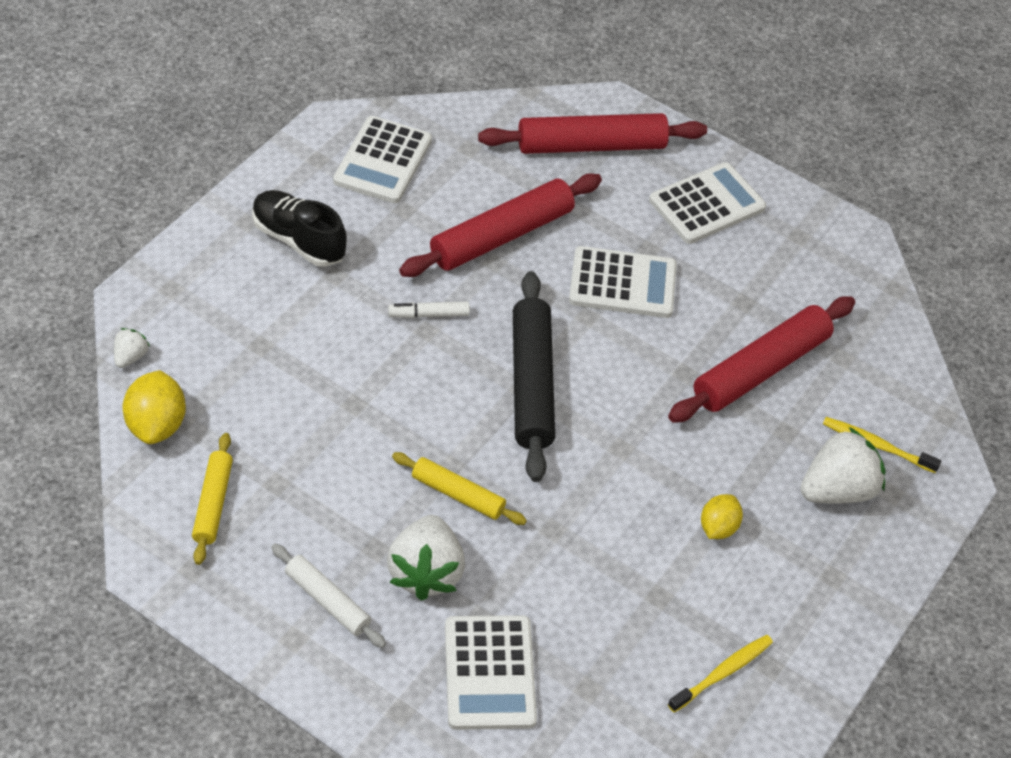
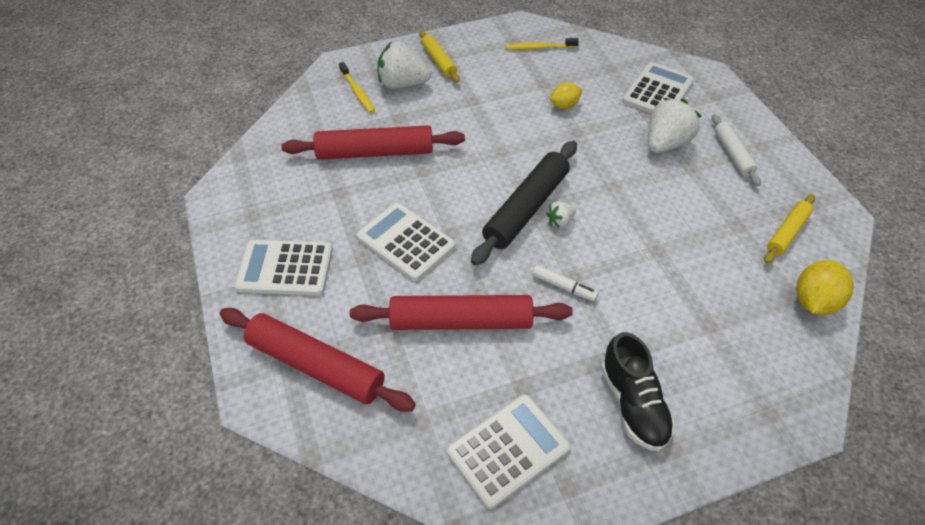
camera: 140 degrees left, 0 degrees up
white strawberry [114,328,150,368] -> white strawberry moved to [546,201,576,228]
yellow rolling pin [392,452,527,525] -> yellow rolling pin moved to [419,30,460,83]
yellow lemon [701,494,743,539] -> yellow lemon moved to [550,82,582,109]

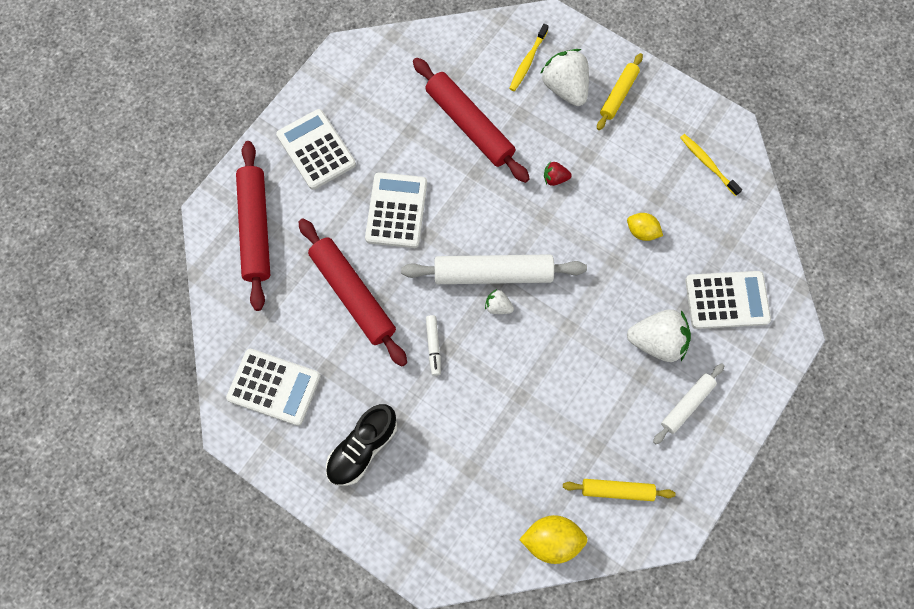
camera: 55 degrees right, 20 degrees up
black rolling pin [471,141,577,266] -> white rolling pin [401,254,587,284]
none -> red strawberry [544,161,572,186]

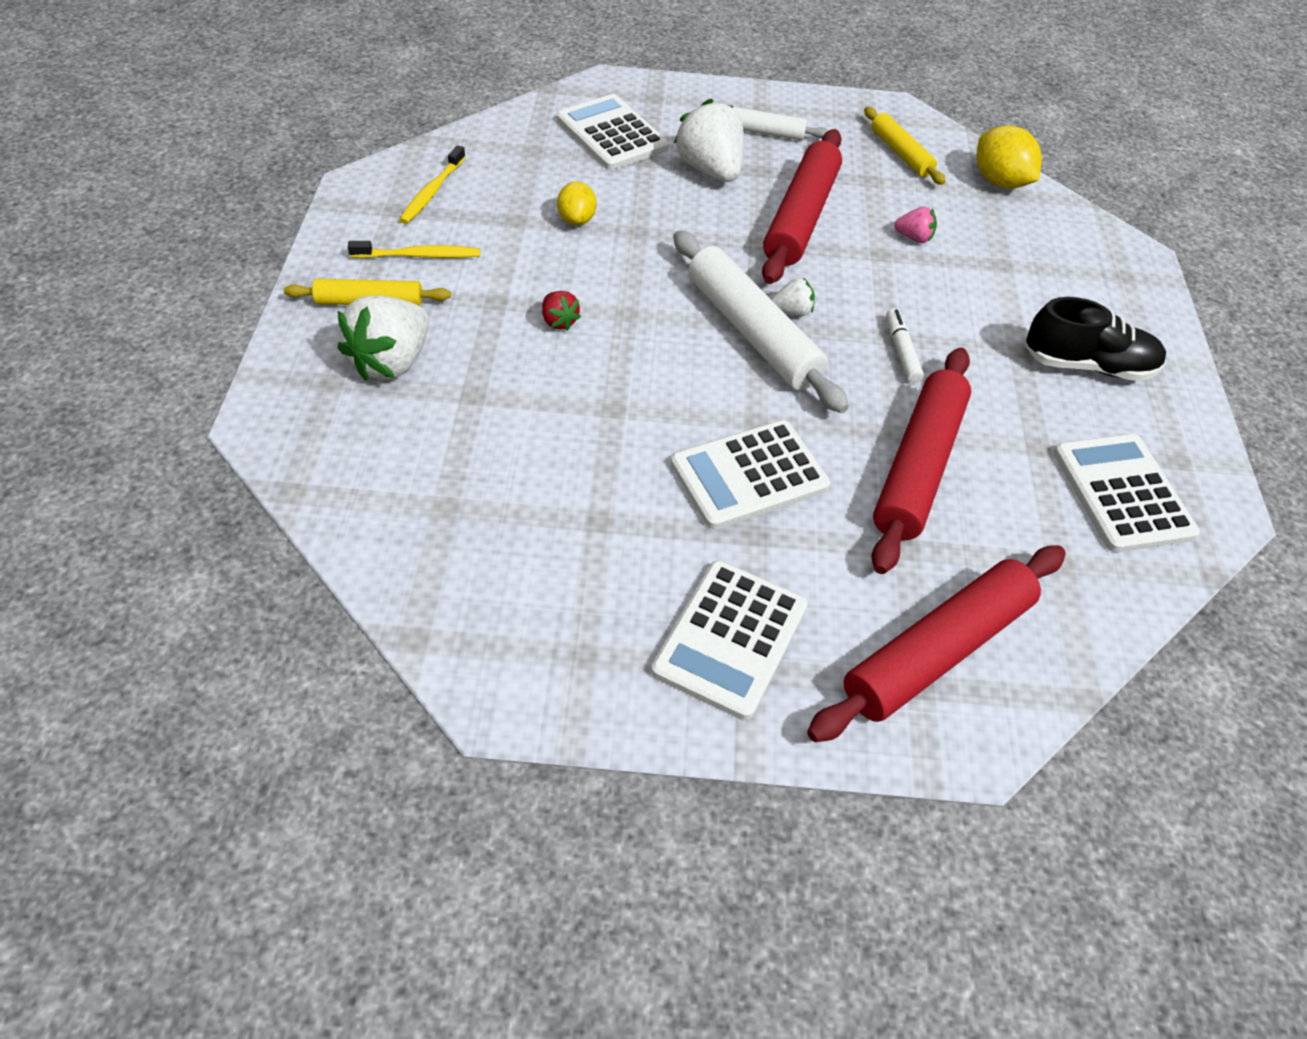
camera: 125 degrees left, 20 degrees down
red rolling pin [413,58,530,183] -> red rolling pin moved to [762,129,842,284]
white marker [426,315,441,376] -> white marker turned 60 degrees counterclockwise [886,309,924,383]
white strawberry [485,289,514,314] -> white strawberry turned 90 degrees counterclockwise [771,278,815,316]
yellow toothbrush [509,24,549,91] -> yellow toothbrush moved to [348,241,480,258]
none -> pink strawberry [894,207,937,243]

